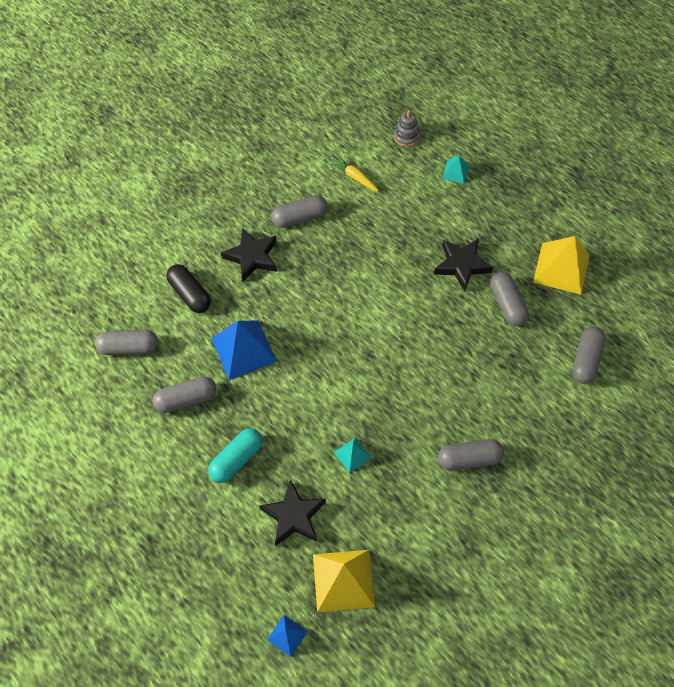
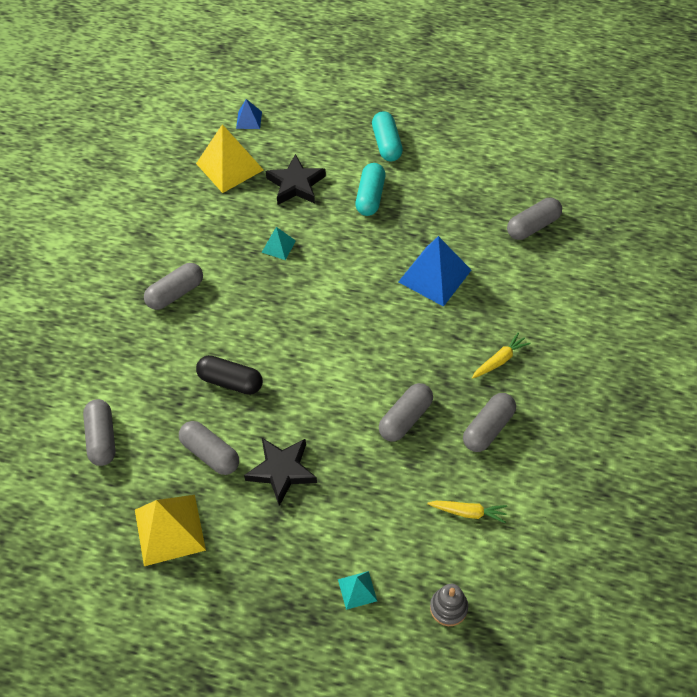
camera: 150 degrees right, 5 degrees down
grey capsule [153,376,216,413] -> grey capsule moved to [379,383,433,441]
black capsule [166,264,211,313] -> black capsule moved to [196,355,263,395]
black star [221,228,277,282] -> yellow carrot [472,332,531,379]
none -> turquoise capsule [372,111,403,161]

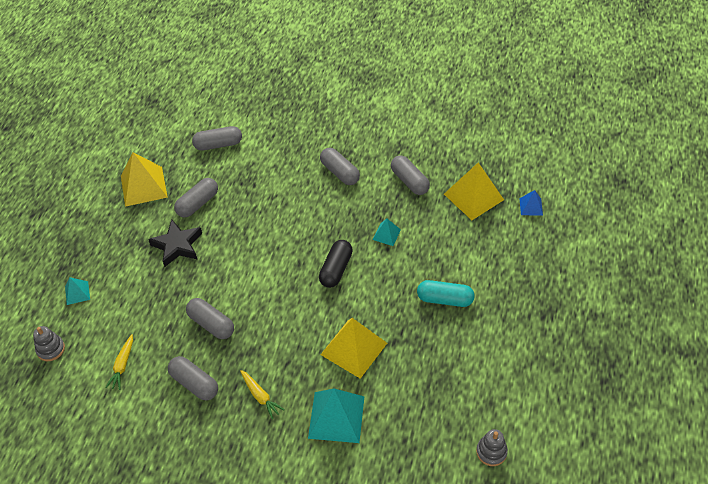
camera: 90 degrees right, 5 degrees down
black capsule [196,355,263,395] -> black capsule moved to [319,240,353,288]
black star [266,154,326,205] -> none
turquoise capsule [372,111,403,161] -> none
blue pyramid [398,236,471,307] -> yellow pyramid [320,318,387,379]
grey capsule [507,198,562,240] -> grey capsule moved to [391,155,430,195]
none -> turquoise pyramid [308,389,365,443]
none -> grey stacking toy [476,429,508,466]

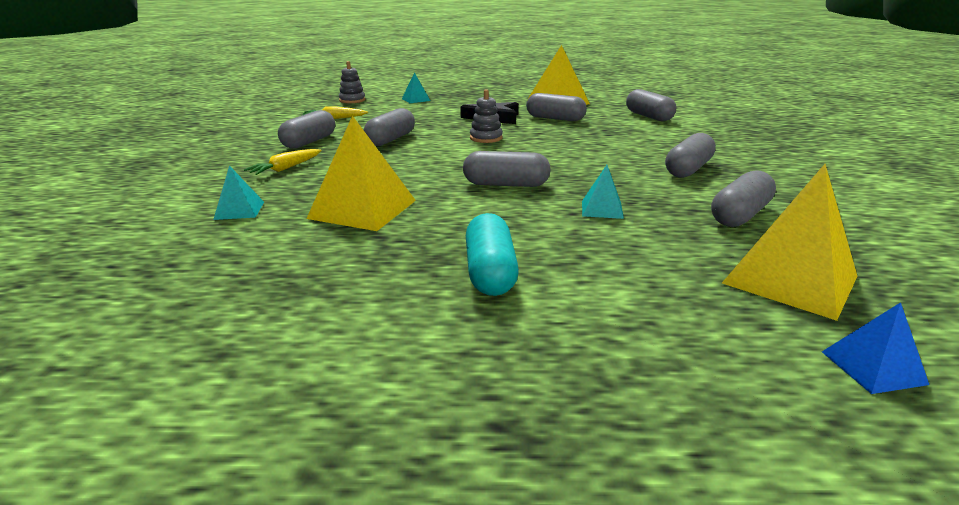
camera: 75 degrees right, 25 degrees down
turquoise pyramid [308,389,365,443] -> turquoise pyramid [213,165,264,220], size x0.50
black capsule [319,240,353,288] -> grey capsule [463,151,551,187]
grey stacking toy [476,429,508,466] -> grey stacking toy moved to [470,89,503,143]

